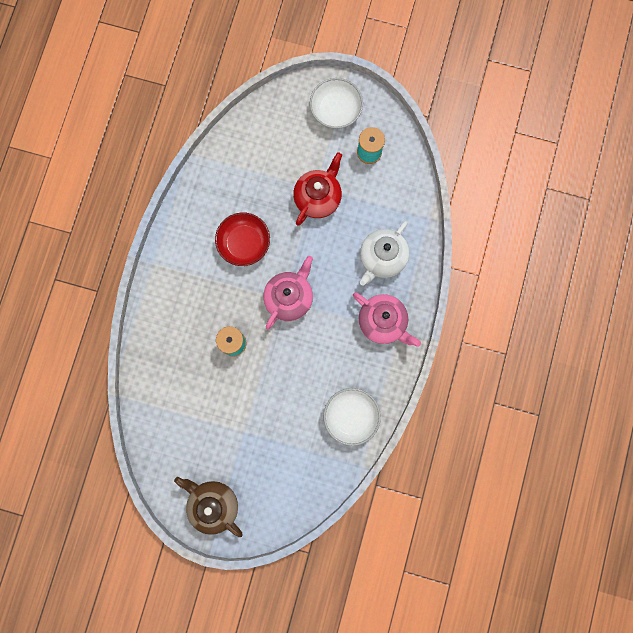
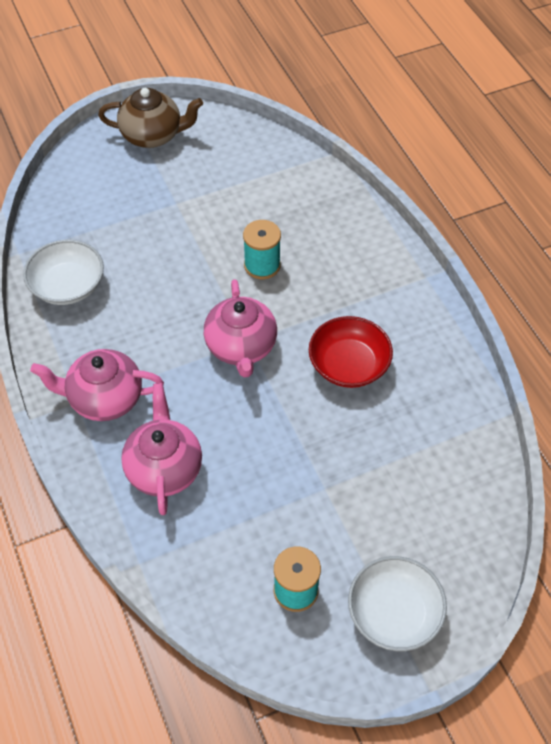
camera: 140 degrees right, 25 degrees down
red teapot [293,152,342,226] -> none
white teapot [360,221,409,286] -> pink teapot [121,383,202,515]

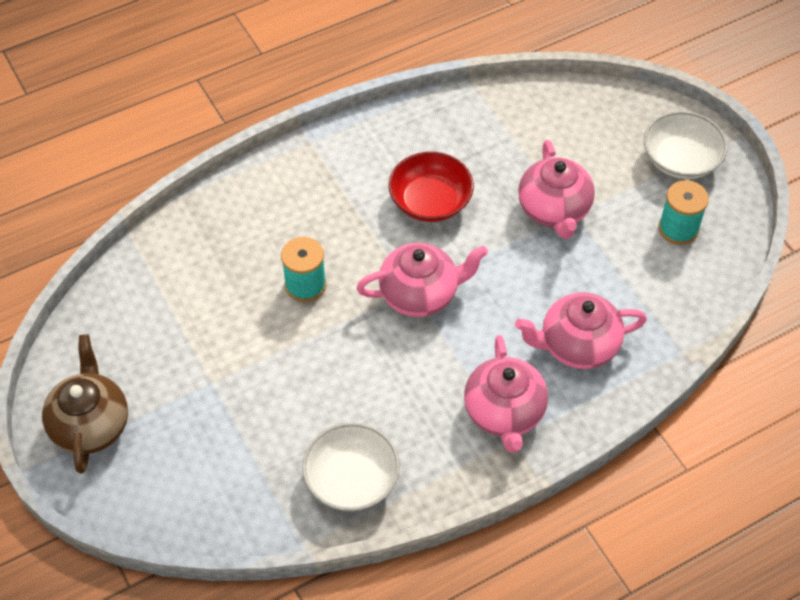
camera: 95 degrees left, 0 degrees up
none -> pink teapot [518,140,595,239]

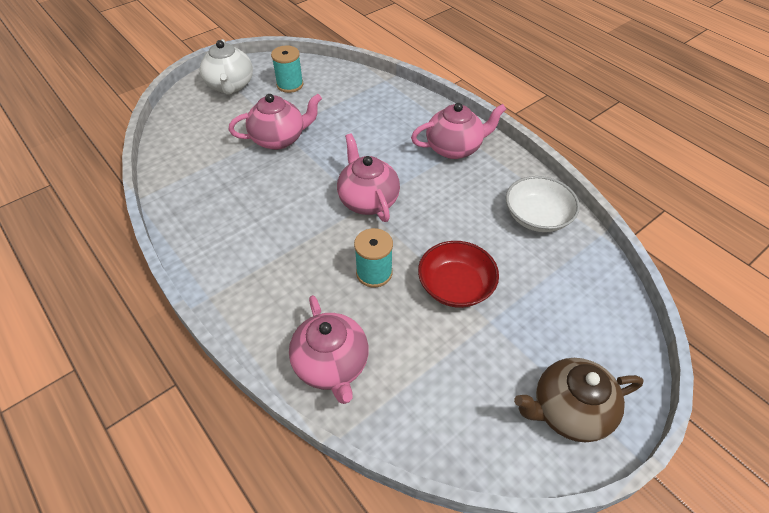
camera: 100 degrees left, 5 degrees down
red bowl [389,152,474,222] -> red bowl moved to [418,241,499,308]
pink teapot [515,292,647,369] -> pink teapot moved to [289,295,369,404]
white bowl [644,111,728,179] -> white teapot [200,39,253,95]

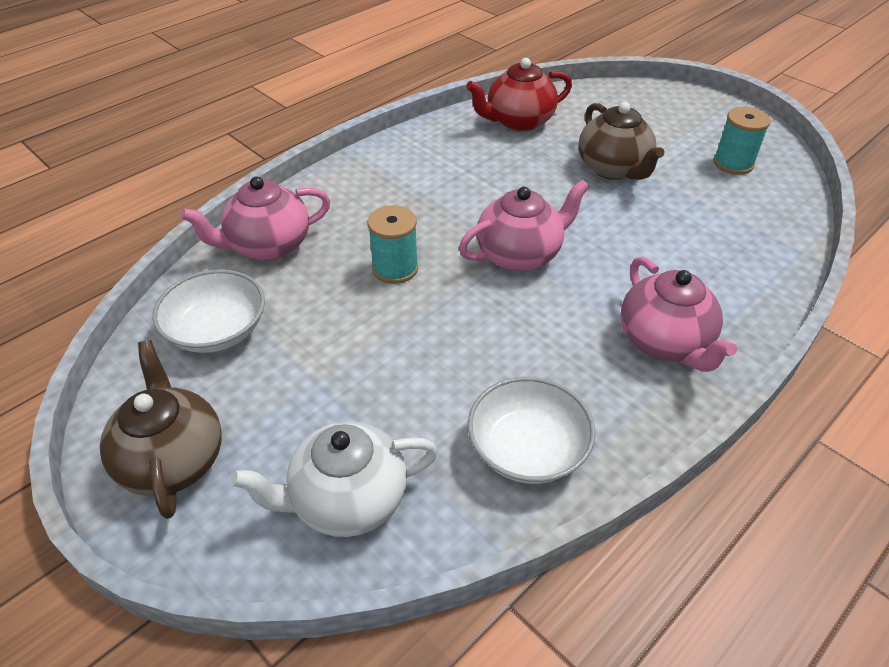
camera: 85 degrees right, 5 degrees down
white teapot [200,39,253,95] -> white teapot moved to [231,421,438,537]
pink teapot [229,94,322,150] -> brown teapot [579,102,665,180]
red bowl [418,241,499,308] -> none
none -> white bowl [153,269,265,353]
none -> red teapot [466,58,572,132]

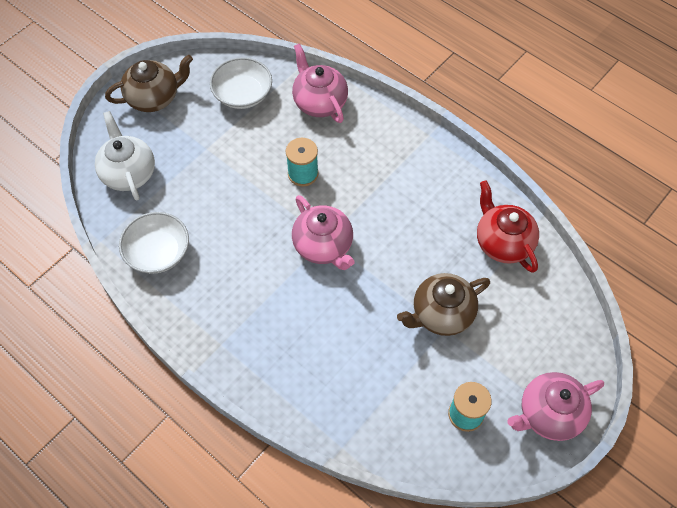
camera: 85 degrees right, 15 degrees up
pink teapot [620,257,737,372] -> pink teapot moved to [507,372,604,441]

